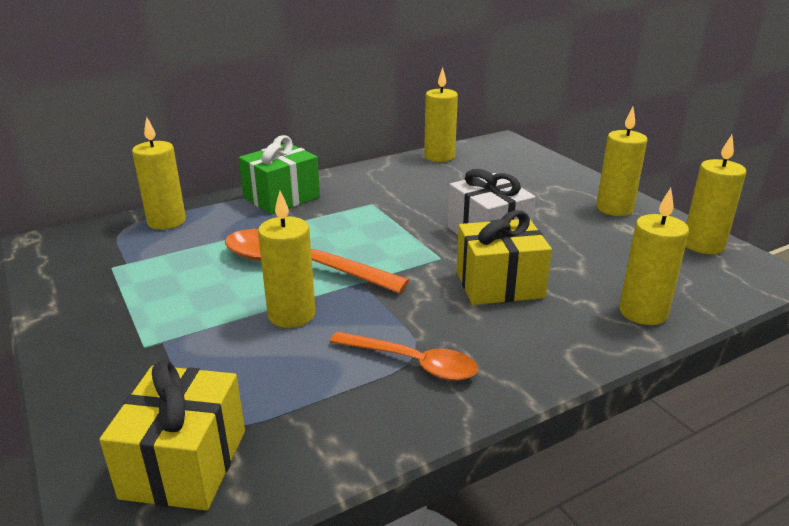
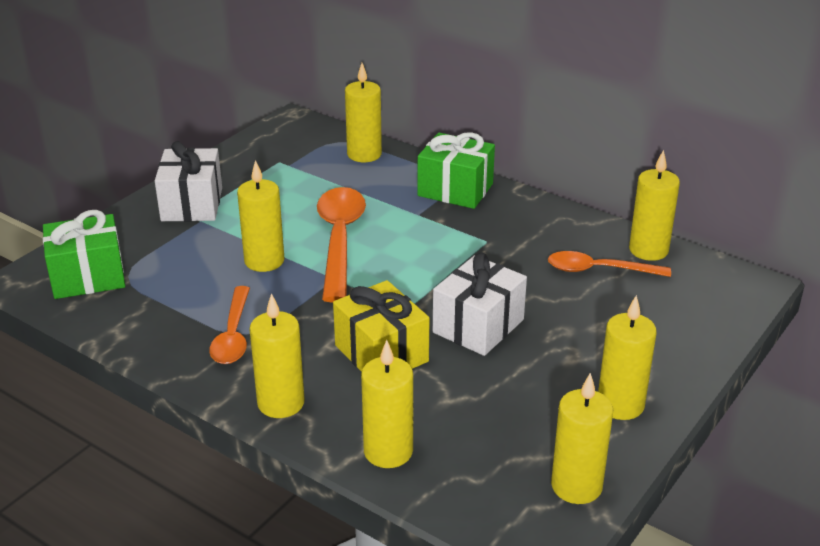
camera: 65 degrees right, 5 degrees up
yellow gift [99,360,245,511] -> green gift [43,210,125,299]
none -> white gift [155,141,222,221]
none -> yellow candle [249,293,305,418]
none -> orange spoon [548,251,671,277]

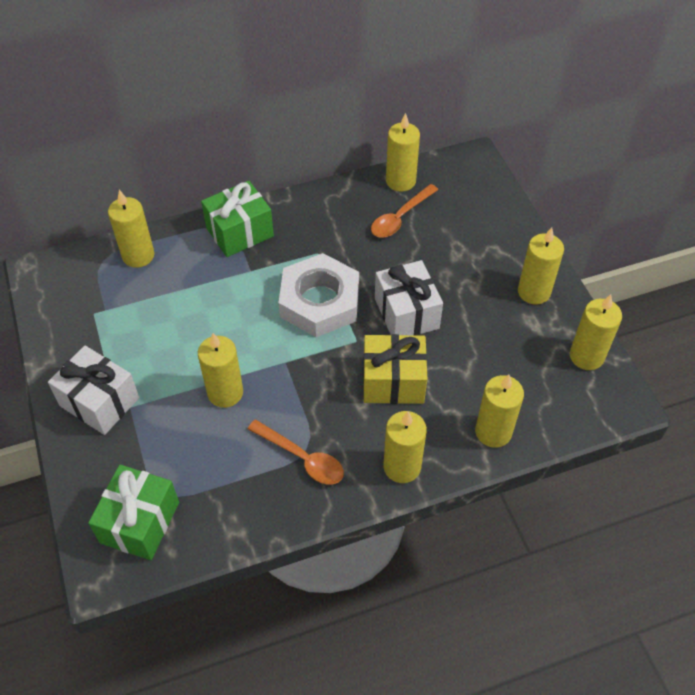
camera: 55 degrees left, 20 degrees up
orange spoon [317,187,366,303] -> none
none -> white nut [278,253,359,337]

